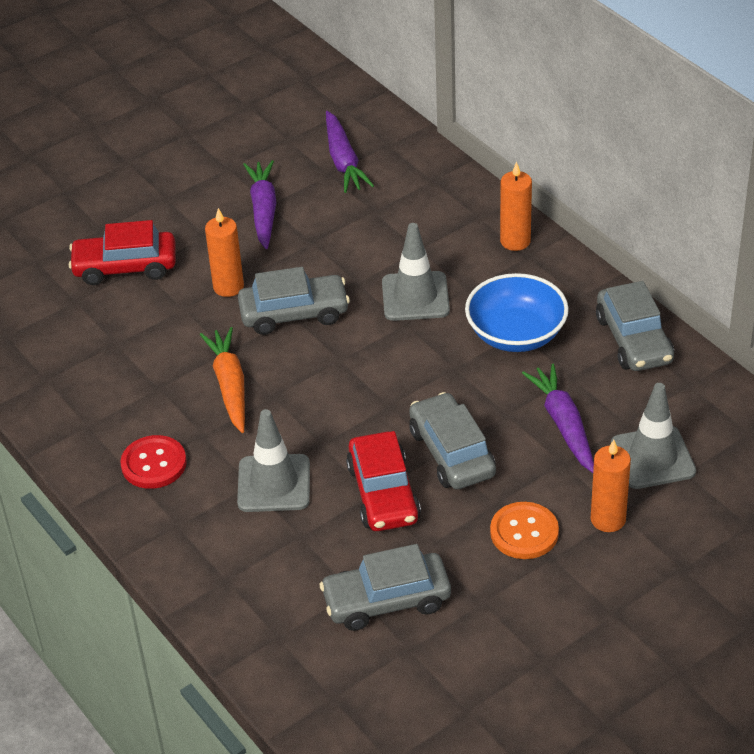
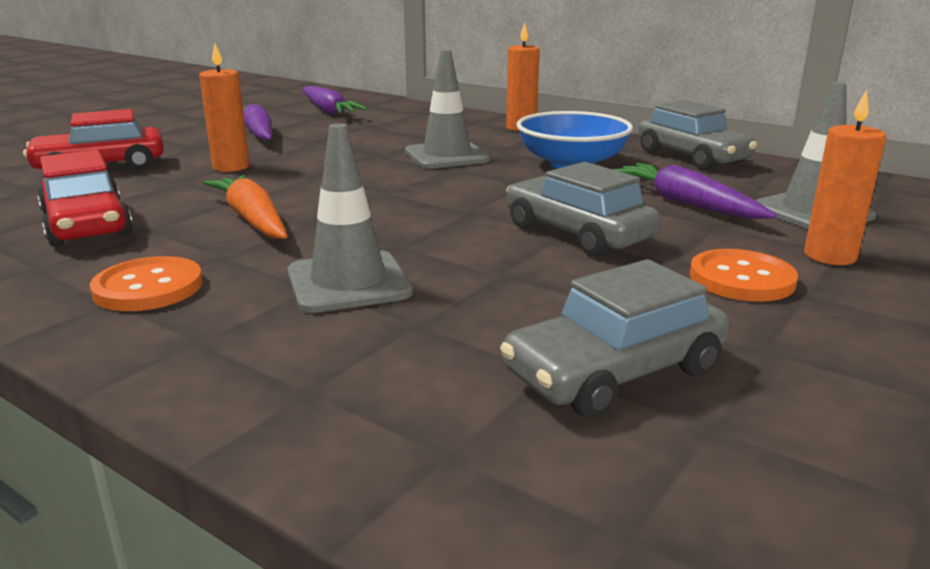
camera: 20 degrees left, 20 degrees down
red button [120,435,187,489] -> orange button [90,256,203,311]
grey car [238,267,350,335] -> none
red car [346,431,421,531] -> red car moved to [37,150,133,247]

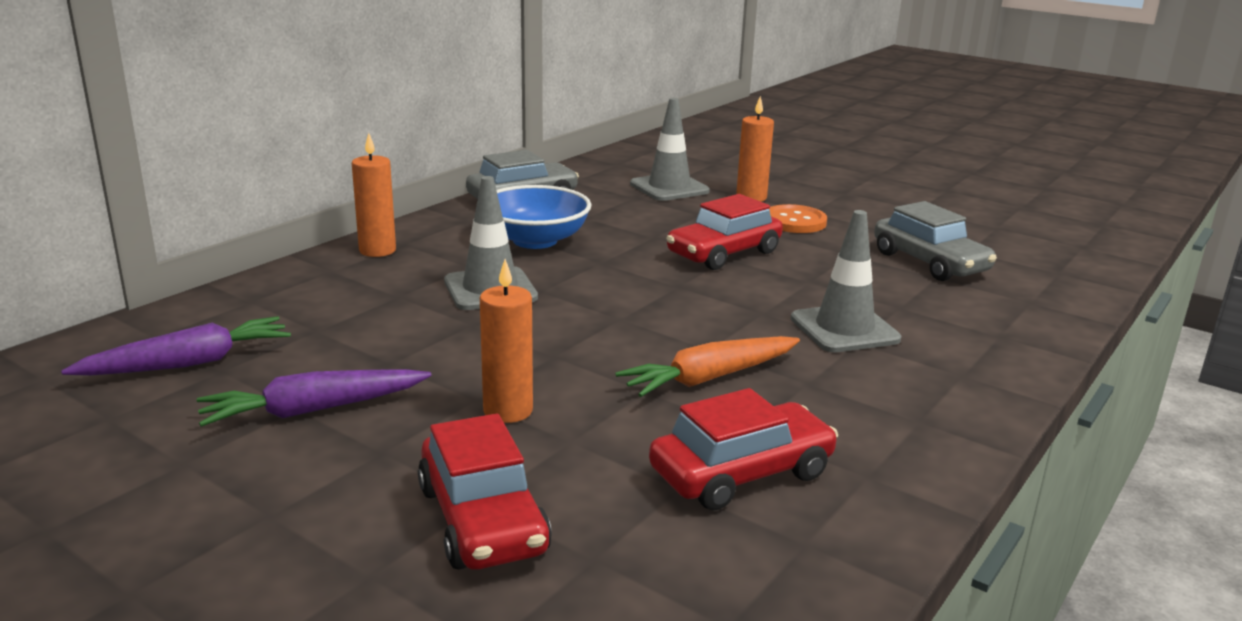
camera: 90 degrees left, 0 degrees up
orange button [90,256,203,311] -> none
grey car [506,162,660,257] -> red car [666,194,783,270]
purple carrot [613,163,777,219] -> none

